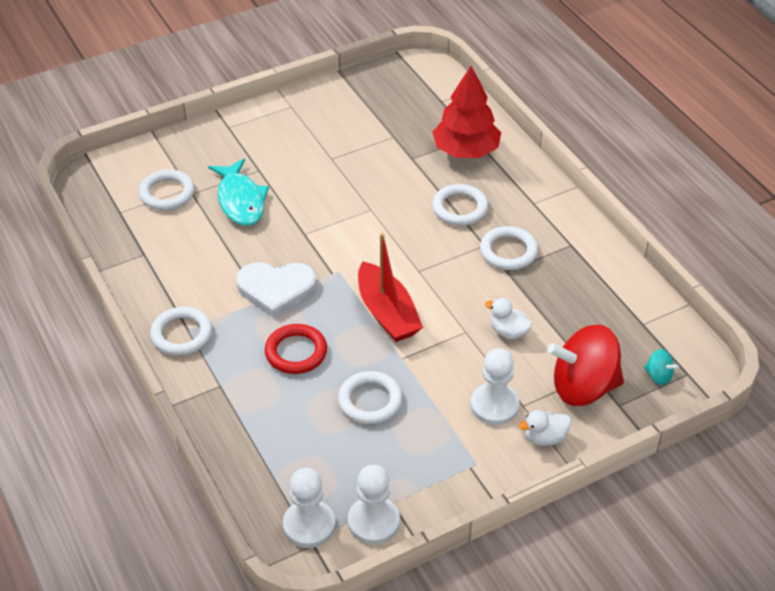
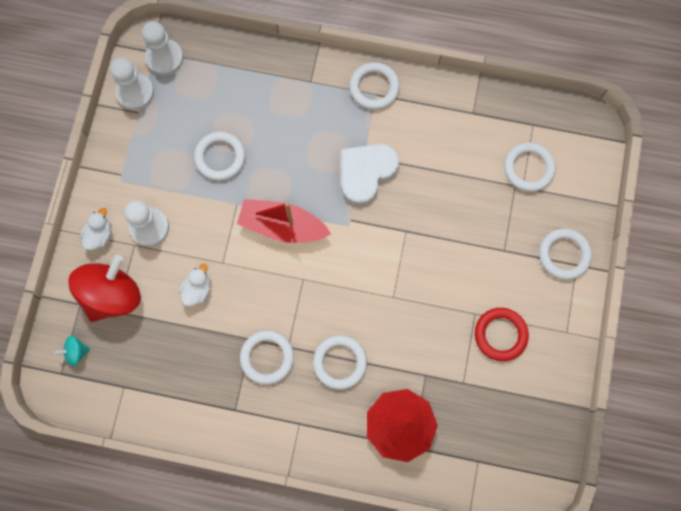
camera: 130 degrees right, 30 degrees up
turquoise fish [208,158,269,226] -> none
red ring [265,324,327,374] -> red ring moved to [475,308,529,361]
white duck [485,298,532,339] -> white duck turned 45 degrees counterclockwise [179,264,210,306]
none -> white ring [539,228,592,280]

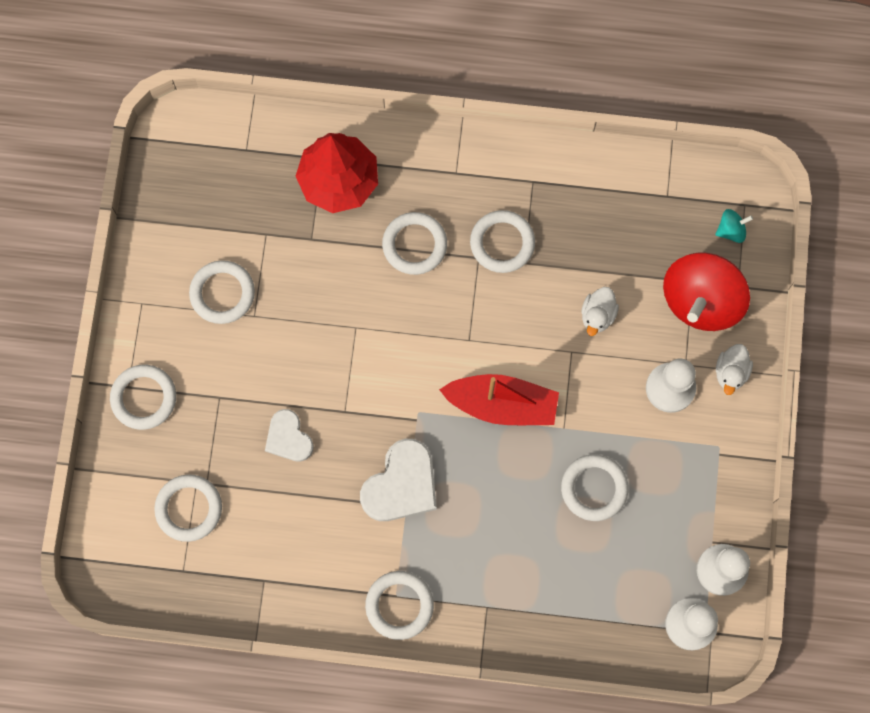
camera: 175 degrees right, 0 degrees up
red ring [475,308,529,361] -> white ring [189,260,255,324]
none -> white heart [265,409,314,462]

